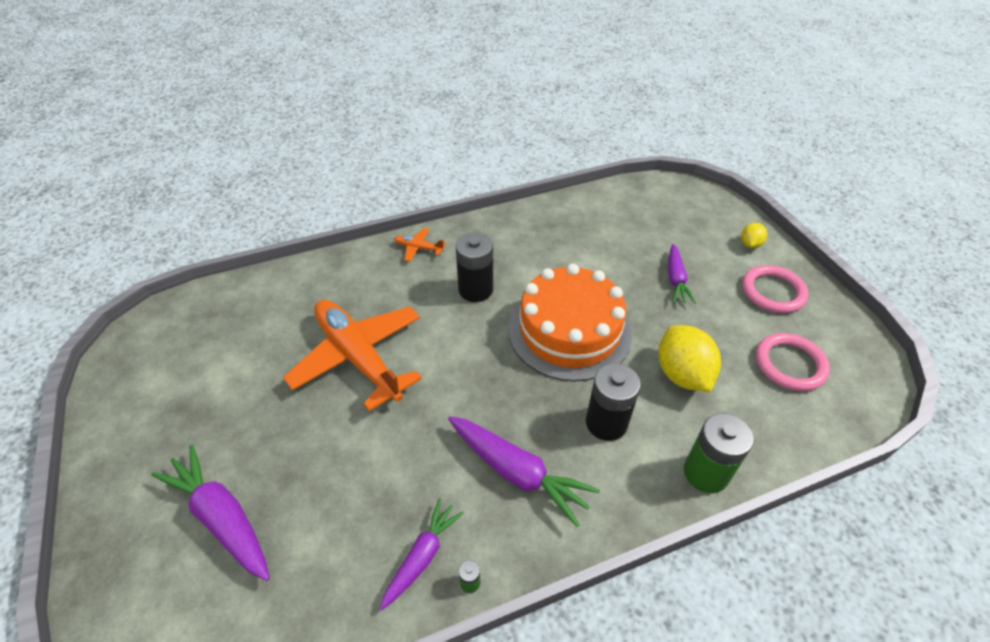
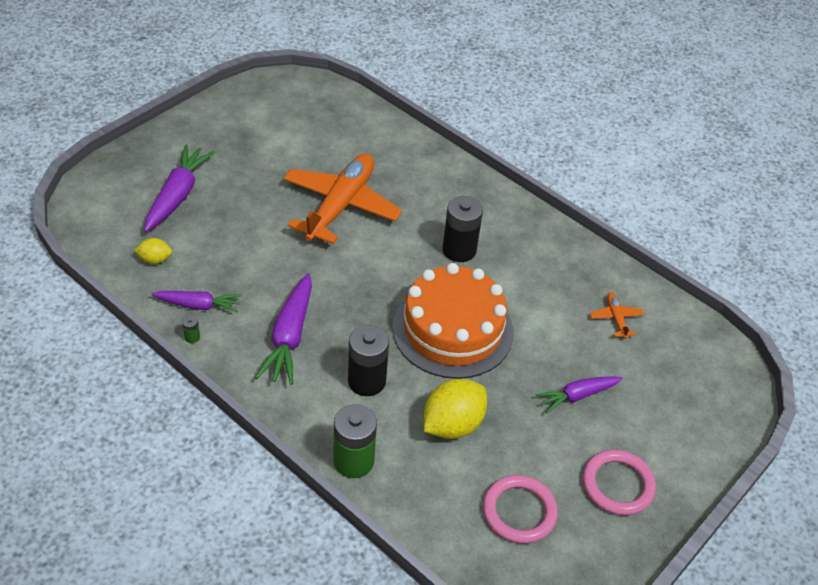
camera: 60 degrees right, 0 degrees up
orange plane [394,228,446,261] -> orange plane moved to [590,292,645,339]
yellow lemon [741,223,767,248] -> yellow lemon moved to [134,238,172,264]

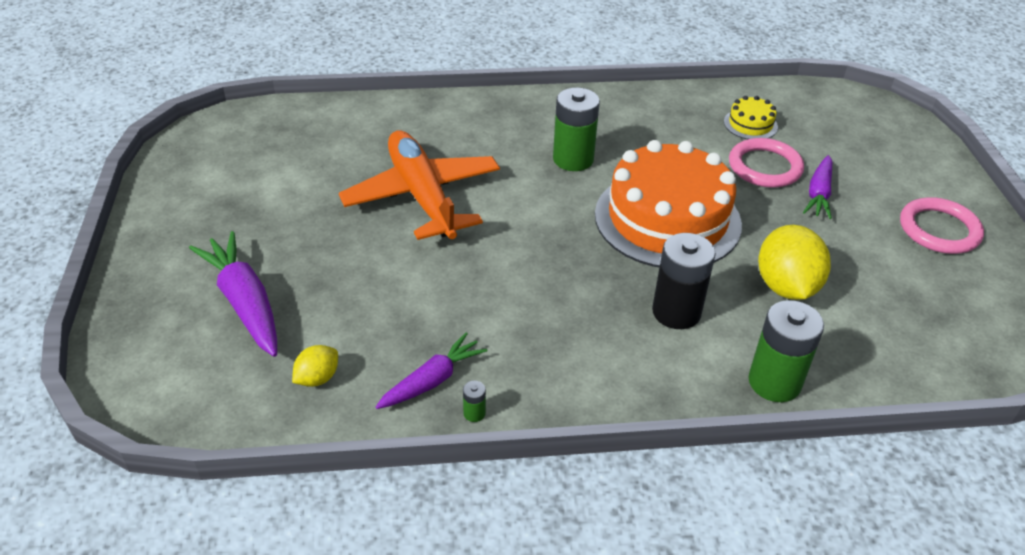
camera: 45 degrees left, 5 degrees down
purple carrot [255,273,312,385] -> none
black battery [442,196,483,262] -> green battery [553,87,600,171]
pink ring [483,475,558,544] -> pink ring moved to [729,138,804,188]
orange plane [590,292,645,339] -> yellow cake [724,96,778,139]

